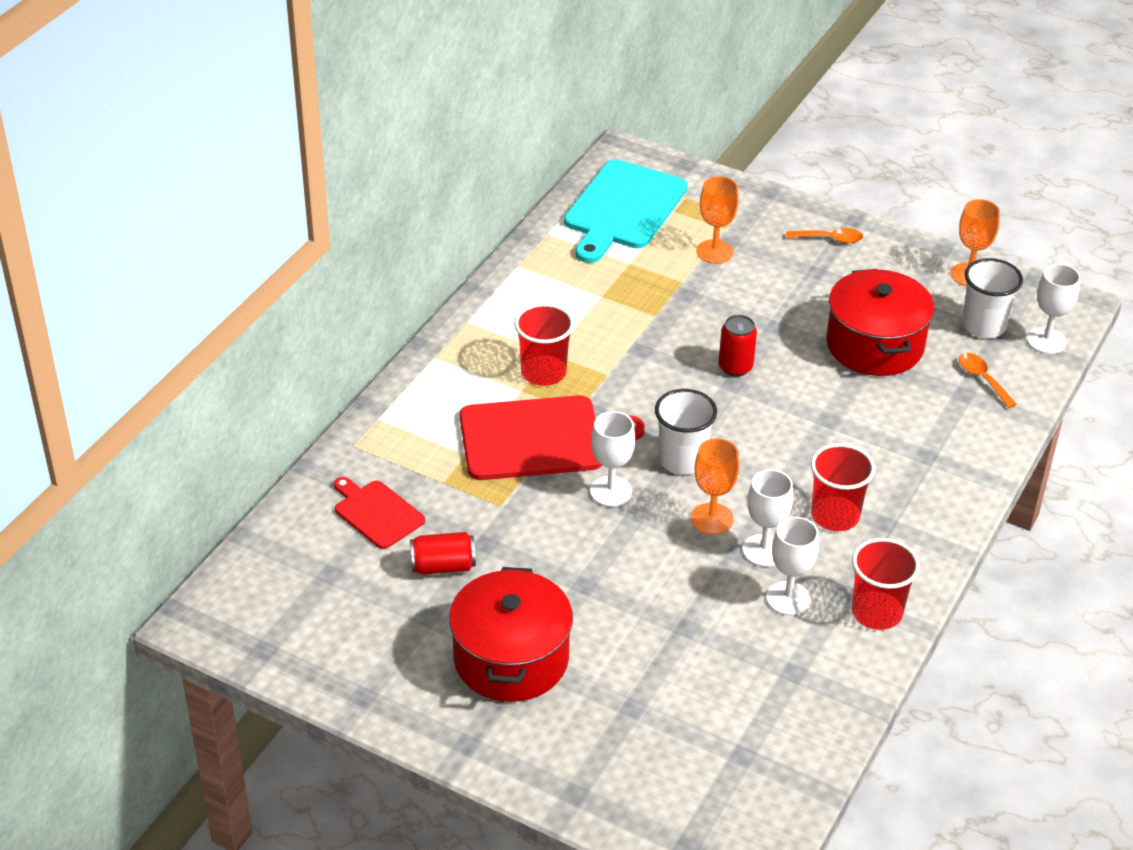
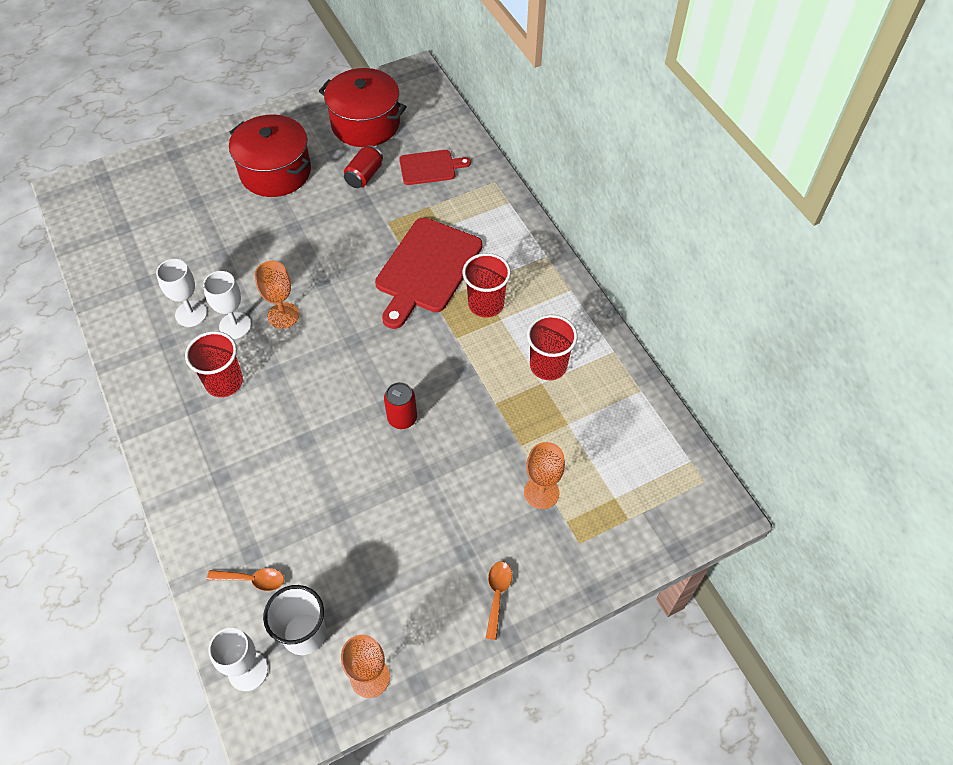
camera: 125 degrees right, 15 degrees up
turquoise cutting board [564,159,688,263] -> none
white goblet [590,411,635,507] -> none
white cup [655,389,717,475] -> none
orange spoon [786,228,863,243] -> orange spoon turned 150 degrees clockwise [486,561,512,640]
red pot [826,269,934,376] -> red pot moved to [319,68,407,147]
red cup [852,538,920,630] -> red cup moved to [527,314,578,380]

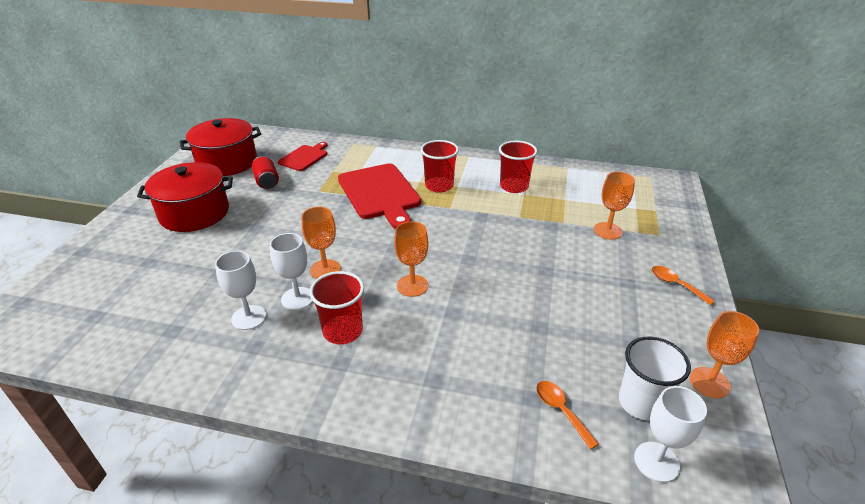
camera: 50 degrees left, 20 degrees down
orange spoon [207,568,284,591] -> orange spoon turned 75 degrees counterclockwise [536,381,599,450]
red can [384,382,417,429] -> none
none -> orange goblet [394,221,428,297]

